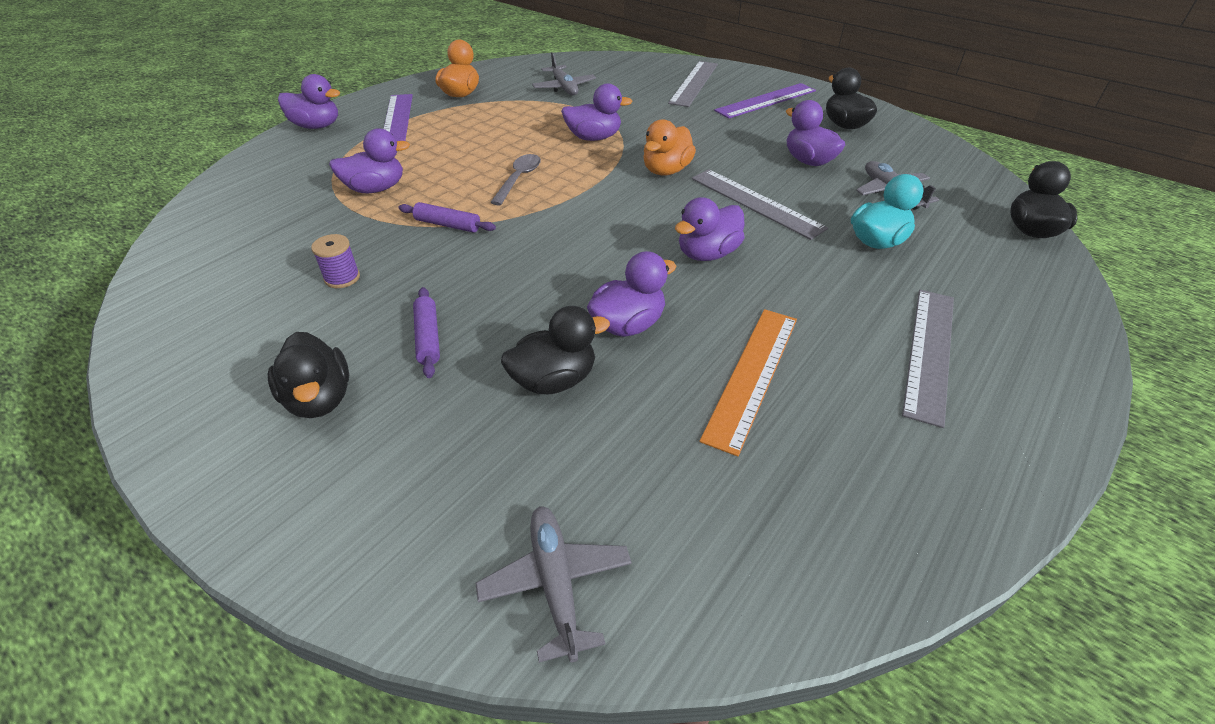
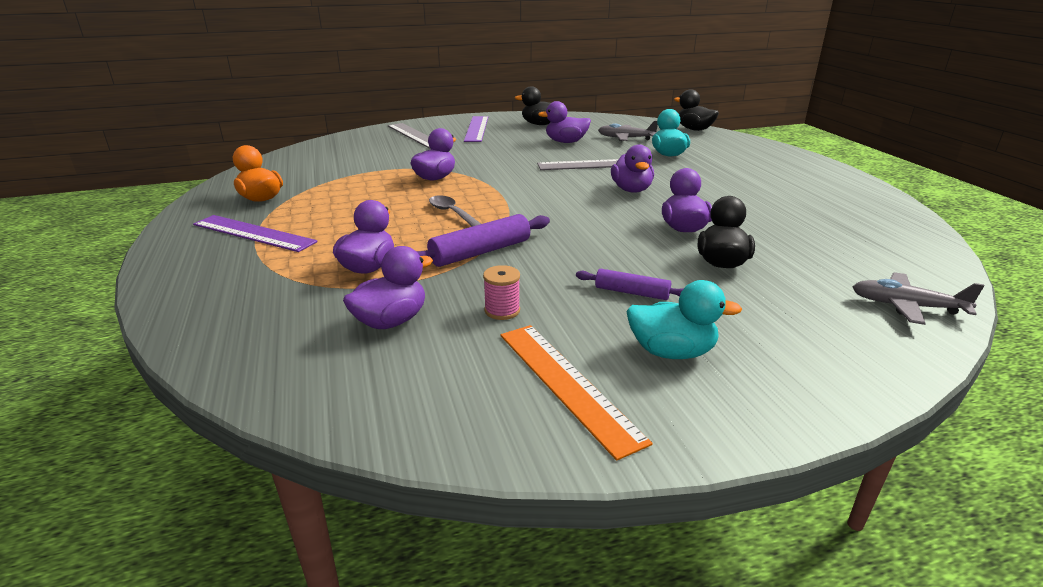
camera: 55 degrees left, 15 degrees down
black duck [268,332,349,418] -> turquoise duck [626,280,742,359]
purple duck [278,74,340,129] -> purple duck moved to [343,246,433,329]
purple spool [311,234,360,288] -> pink spool [483,265,520,320]
purple rolling pin [398,202,496,233] -> purple rolling pin [416,214,550,267], size x1.63
grey plane [532,52,596,95] -> none
orange duck [643,119,696,176] -> none
orange ruler [699,309,797,457] -> orange ruler moved to [501,325,652,461]
grey ruler [902,290,954,428] -> none

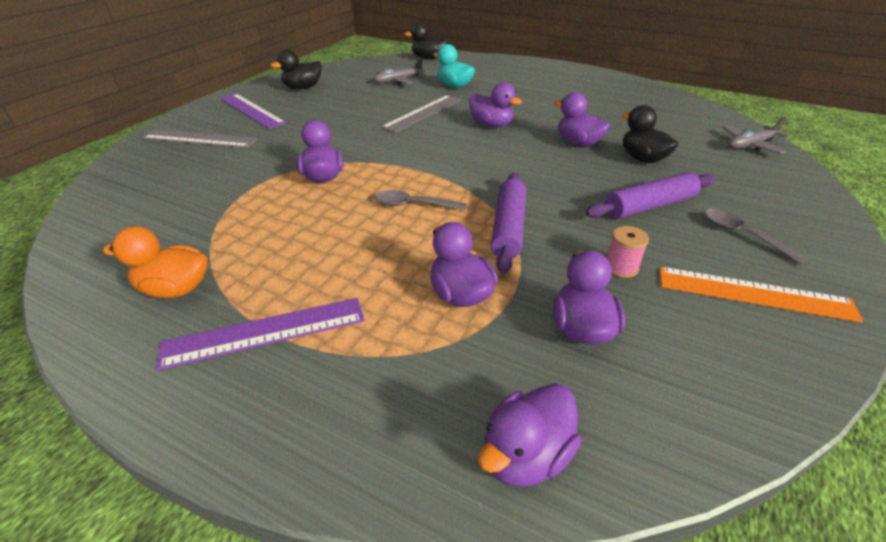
camera: 45 degrees left, 10 degrees up
purple duck [538,101,591,143] -> purple duck moved to [478,383,582,487]
purple rolling pin [576,269,684,300] -> purple rolling pin [585,172,715,219], size x1.63
turquoise duck [626,280,742,359] -> grey spoon [705,208,807,264]

